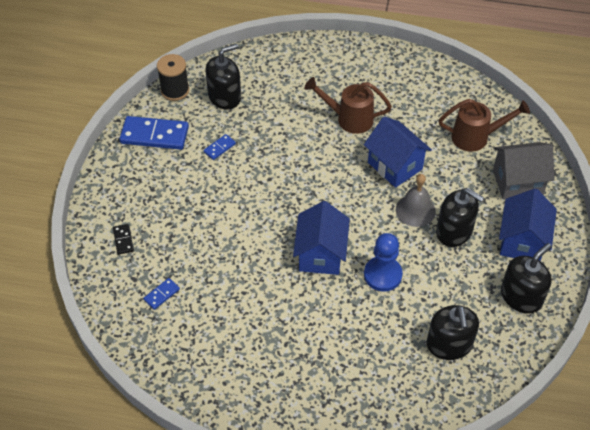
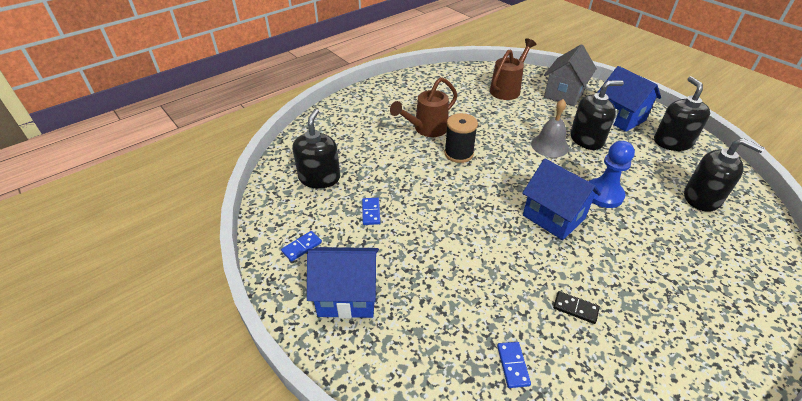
camera: 50 degrees left, 10 degrees down
black domino [113,224,134,255] -> black domino moved to [553,291,600,324]
blue domino [119,116,189,150] -> blue domino [281,231,322,262], size x0.47
black spool [157,54,189,101] -> black spool moved to [444,113,478,163]
blue house [364,116,432,188] -> blue house moved to [307,247,379,319]

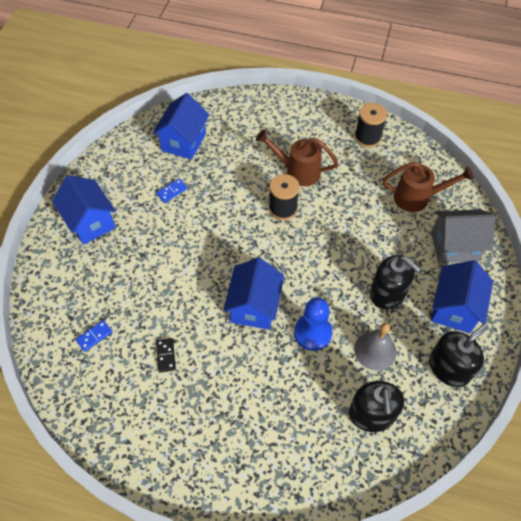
camera: 55 degrees right, 15 degrees up
blue domino [281,231,322,262] -> none
black soap dispenser [292,109,340,188] -> blue house [152,93,209,159]
grey bell [531,99,569,158] -> grey bell moved to [354,323,396,371]
none -> black spool [355,103,387,148]

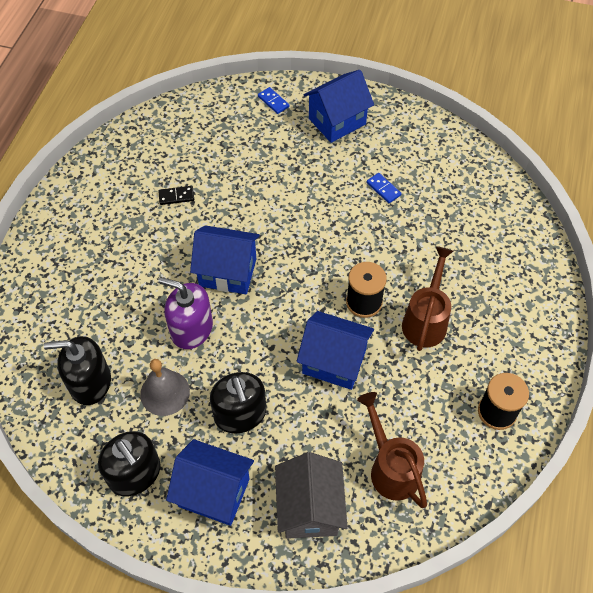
camera: 90 degrees right, 0 degrees up
blue domino [75,320,112,352] -> blue domino moved to [258,87,289,114]
blue house [152,93,209,159] -> blue house moved to [297,311,374,390]
blue pawn [294,298,332,351] -> purple soap dispenser [158,277,213,349]
black soap dispenser [370,255,421,309] -> black soap dispenser turned 60 degrees counterclockwise [210,372,266,434]
brown watering can [382,162,474,212] -> brown watering can turned 150 degrees clockwise [357,392,427,508]

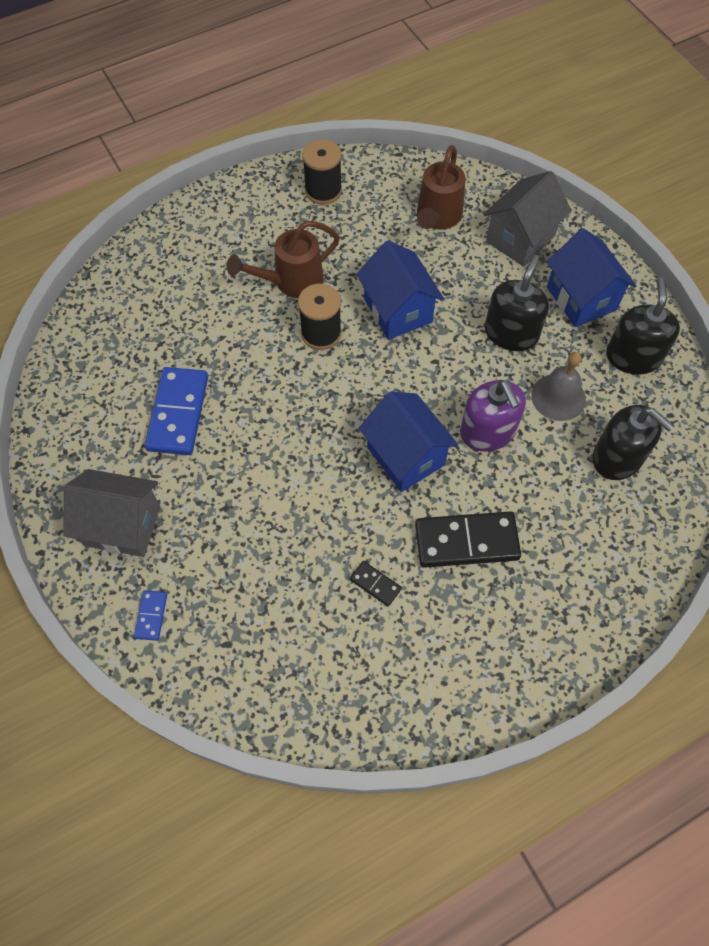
camera: 135 degrees left, 5 degrees up
blue house [303,70,374,143] -> grey house [63,469,160,557]
blue domino [367,173,402,203] -> blue domino [145,367,208,455], size x2.11
none -> black domino [415,511,521,568]

